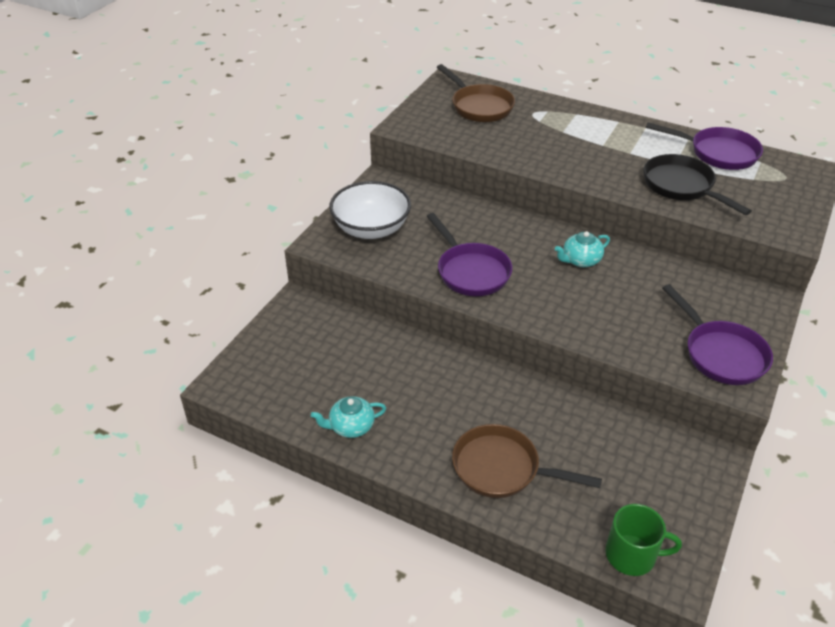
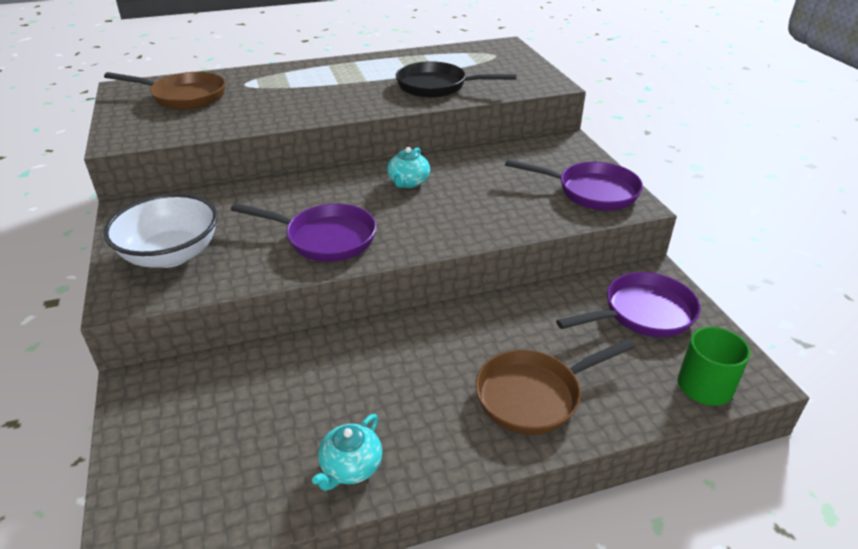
camera: 45 degrees left, 5 degrees down
purple pan [646,122,763,170] -> purple pan moved to [556,272,701,337]

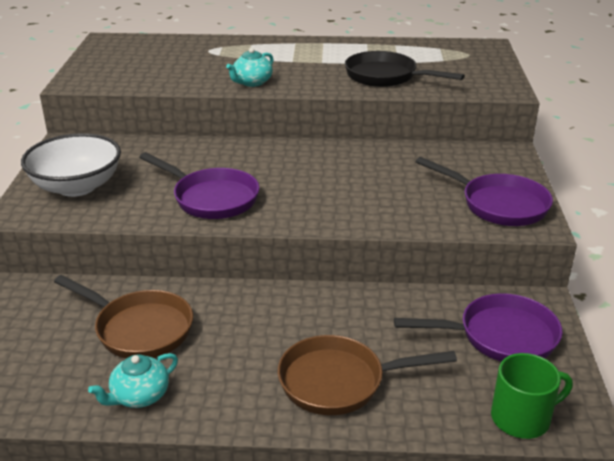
camera: 20 degrees right, 5 degrees down
brown pan [104,72,225,110] -> brown pan moved to [54,275,193,358]
turquoise teapot [387,147,430,188] -> turquoise teapot moved to [226,48,273,87]

